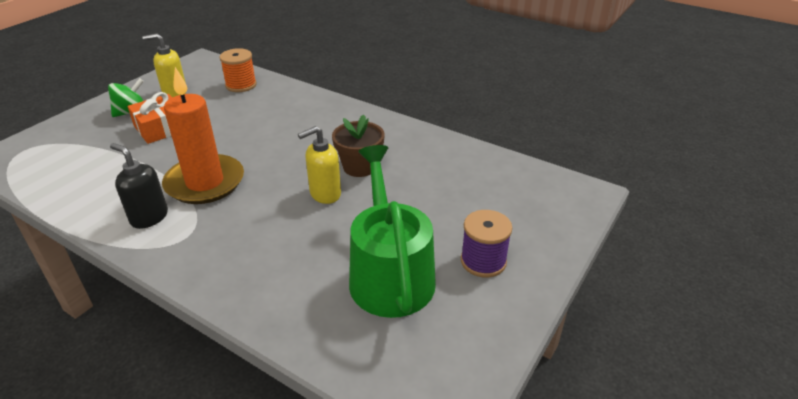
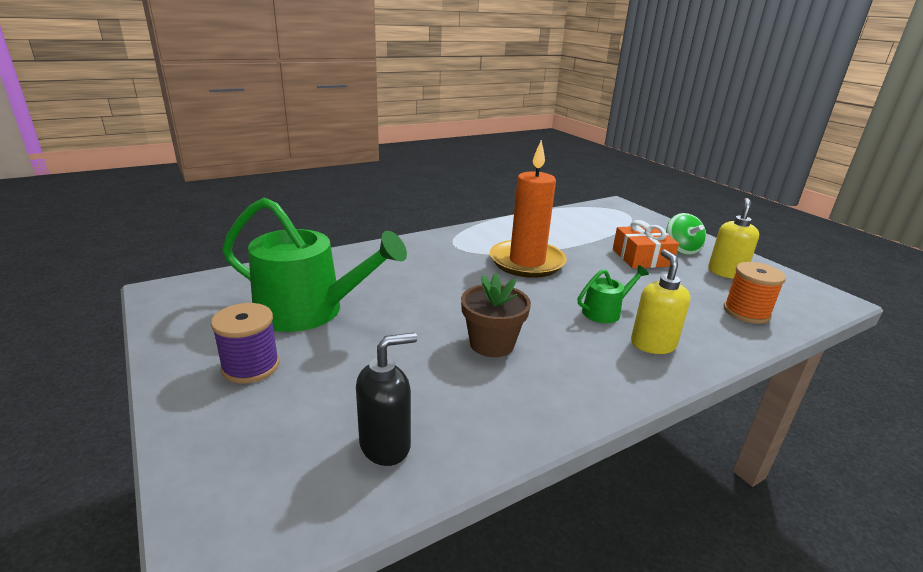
camera: 115 degrees right, 10 degrees down
black soap dispenser [110,143,168,229] -> black soap dispenser moved to [356,333,417,466]
yellow soap dispenser [298,126,341,204] -> yellow soap dispenser moved to [631,249,690,354]
none -> green watering can [578,265,649,323]

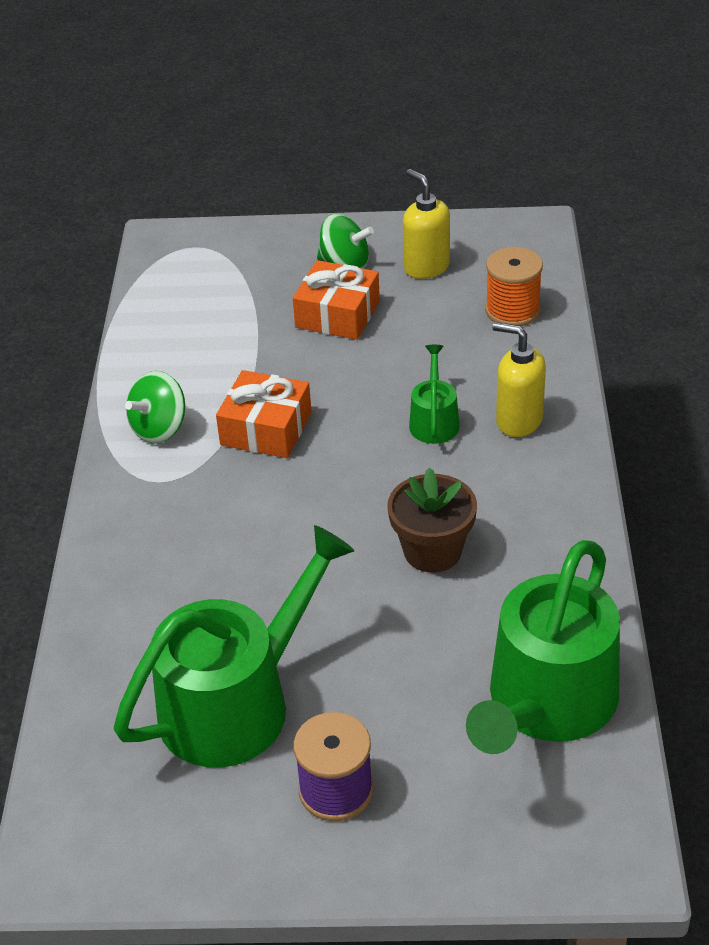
camera: 55 degrees left, 15 degrees up
black soap dispenser [356,333,417,466] -> green watering can [466,540,620,754]
orange candle [490,140,567,278] -> orange gift [216,370,312,458]
none -> green spinning top [125,371,185,444]

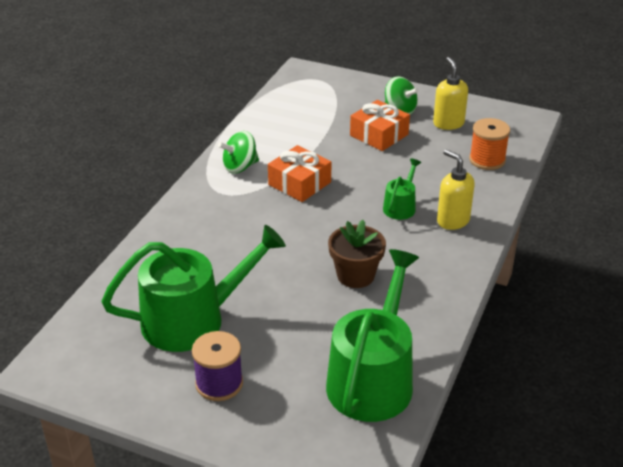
camera: 20 degrees right, 5 degrees down
green watering can [466,540,620,754] -> green watering can turned 150 degrees clockwise [326,249,419,422]

